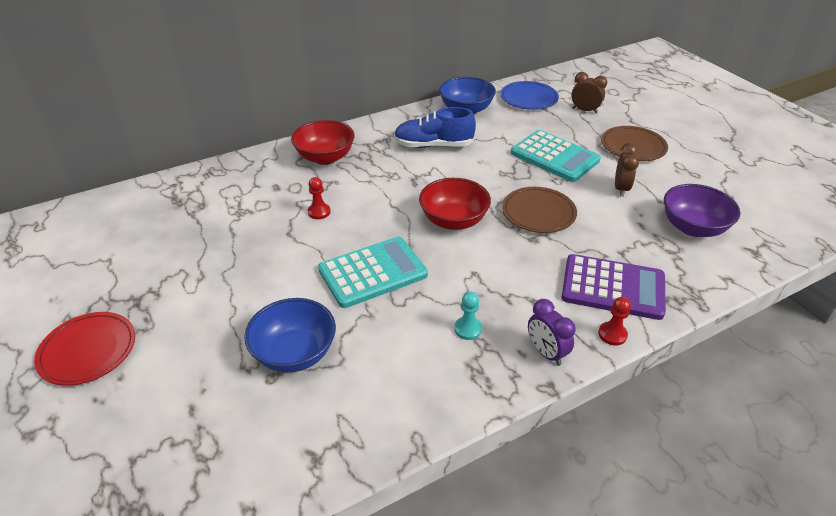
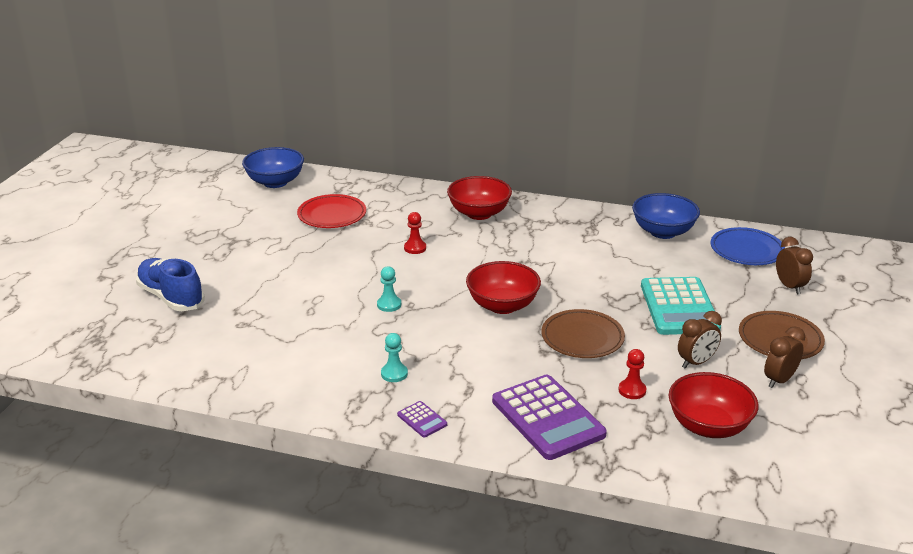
camera: 45 degrees right, 10 degrees down
red plate [34,312,135,386] -> red plate moved to [297,194,366,228]
blue bowl [244,298,336,373] -> blue bowl moved to [242,147,304,188]
turquoise calculator [318,237,428,308] -> turquoise pawn [377,266,401,312]
blue shoe [394,107,476,148] -> blue shoe moved to [136,258,205,311]
purple clock [528,299,576,366] -> purple calculator [397,401,447,438]
red pawn [598,297,631,346] -> red pawn moved to [619,349,646,399]
purple bowl [664,184,740,237] -> red bowl [669,372,759,438]
none -> brown clock [764,327,805,388]

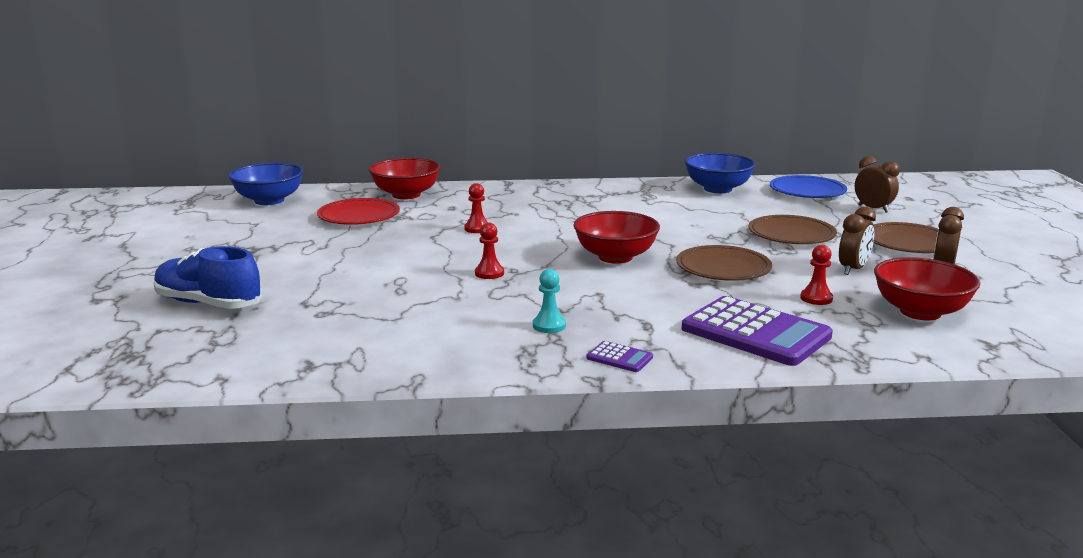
camera: 20 degrees left, 10 degrees down
turquoise pawn [377,266,401,312] -> red pawn [475,222,504,279]
red bowl [447,176,512,220] -> red bowl moved to [369,158,441,199]
turquoise calculator [641,277,721,335] -> brown plate [748,215,837,244]

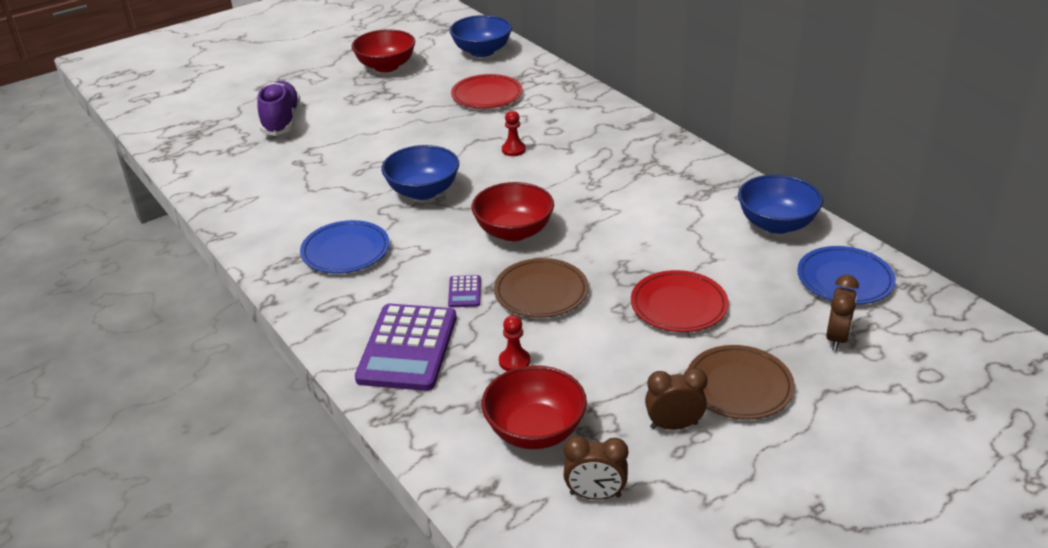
camera: 60 degrees right, 15 degrees up
blue shoe [153,246,262,309] -> purple shoe [257,81,300,136]
red bowl [369,158,441,199] -> red bowl moved to [351,29,415,72]
red pawn [475,222,504,279] -> blue bowl [381,145,459,200]
turquoise pawn [533,269,566,333] -> blue plate [300,220,390,274]
purple calculator [587,341,653,372] -> purple calculator moved to [448,275,481,307]
brown plate [748,215,837,244] -> red plate [631,270,729,332]
brown clock [839,207,876,275] -> brown clock moved to [564,436,628,500]

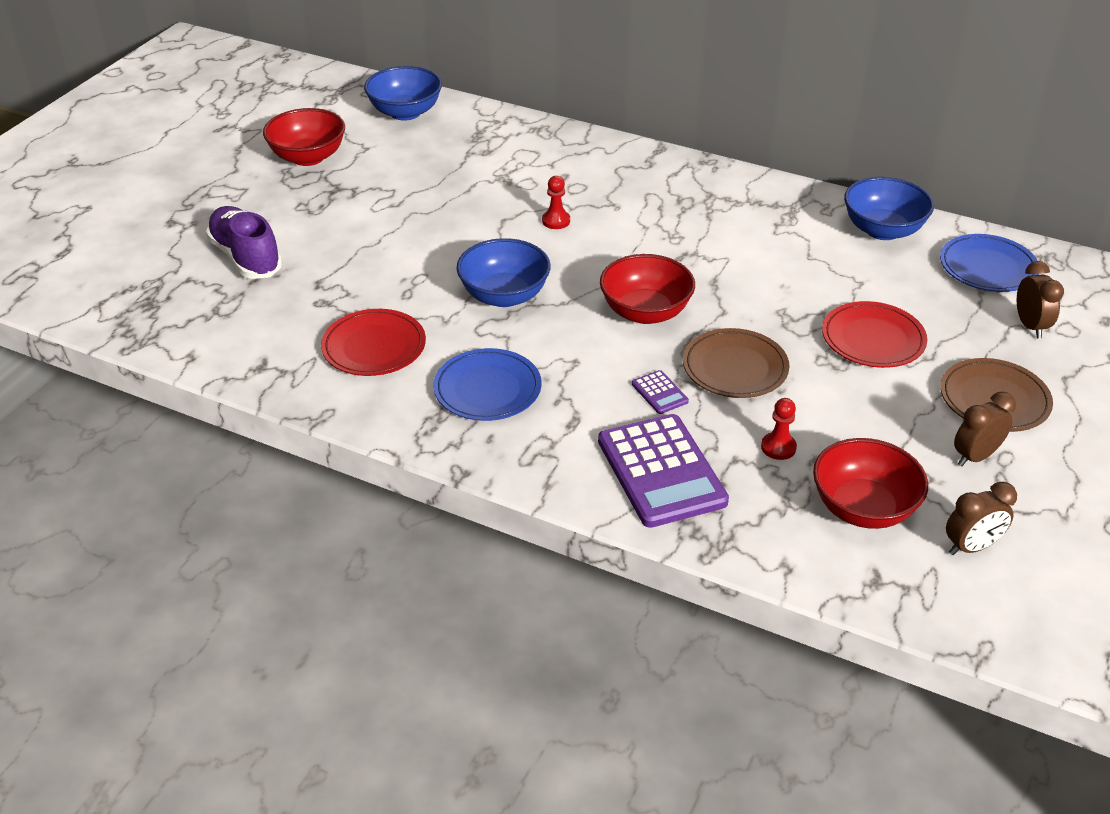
camera: 30 degrees left, 5 degrees up
red plate [451,74,523,109] -> red plate moved to [321,309,426,376]

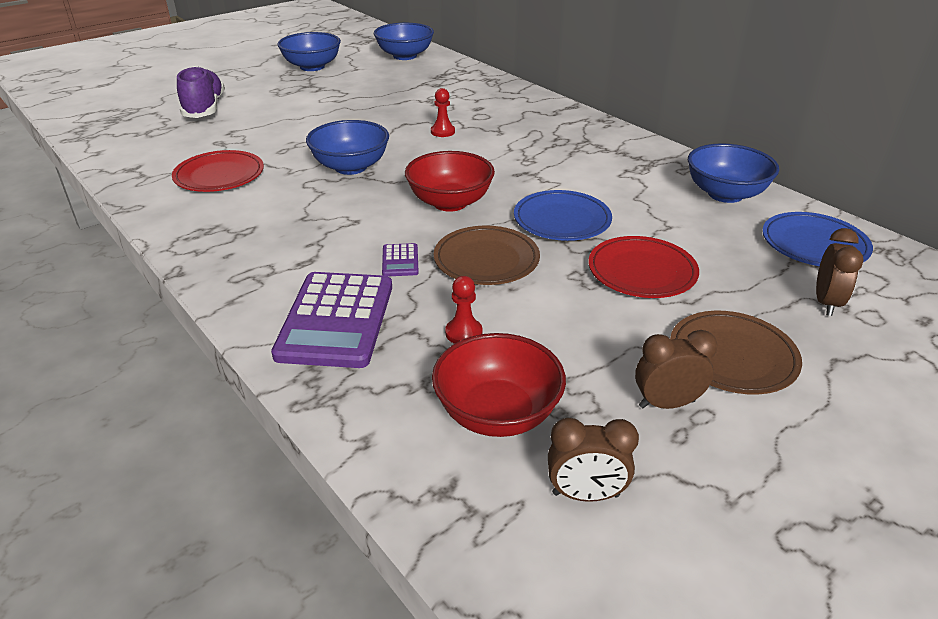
camera: 25 degrees right, 5 degrees down
red bowl [263,108,345,166] -> blue bowl [277,32,341,71]
blue plate [433,348,541,421] -> blue plate moved to [514,190,612,241]

